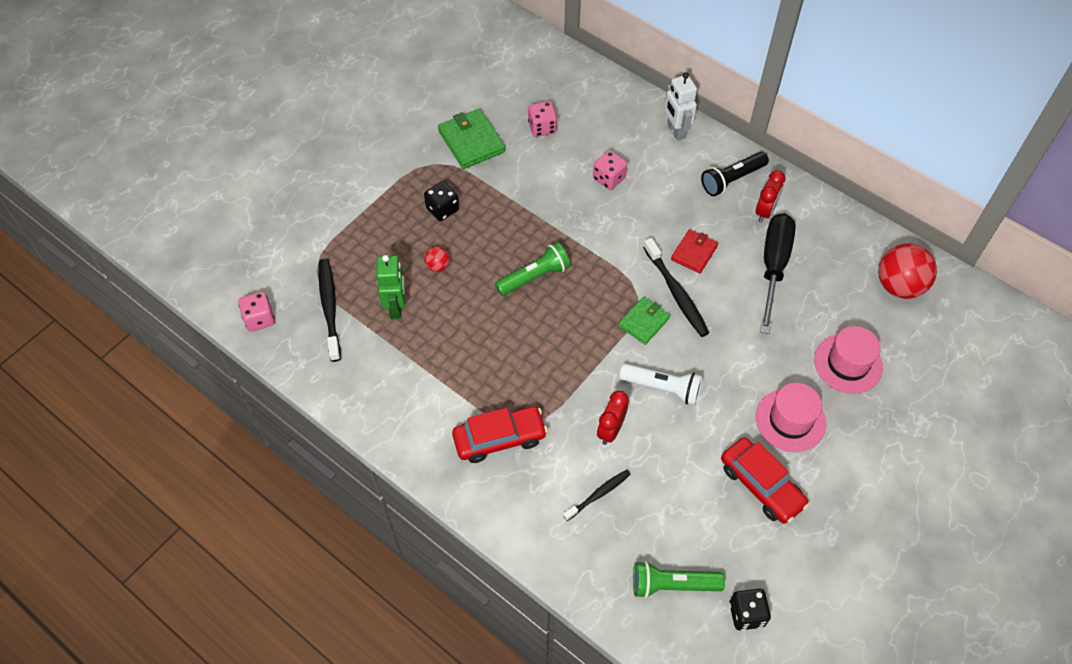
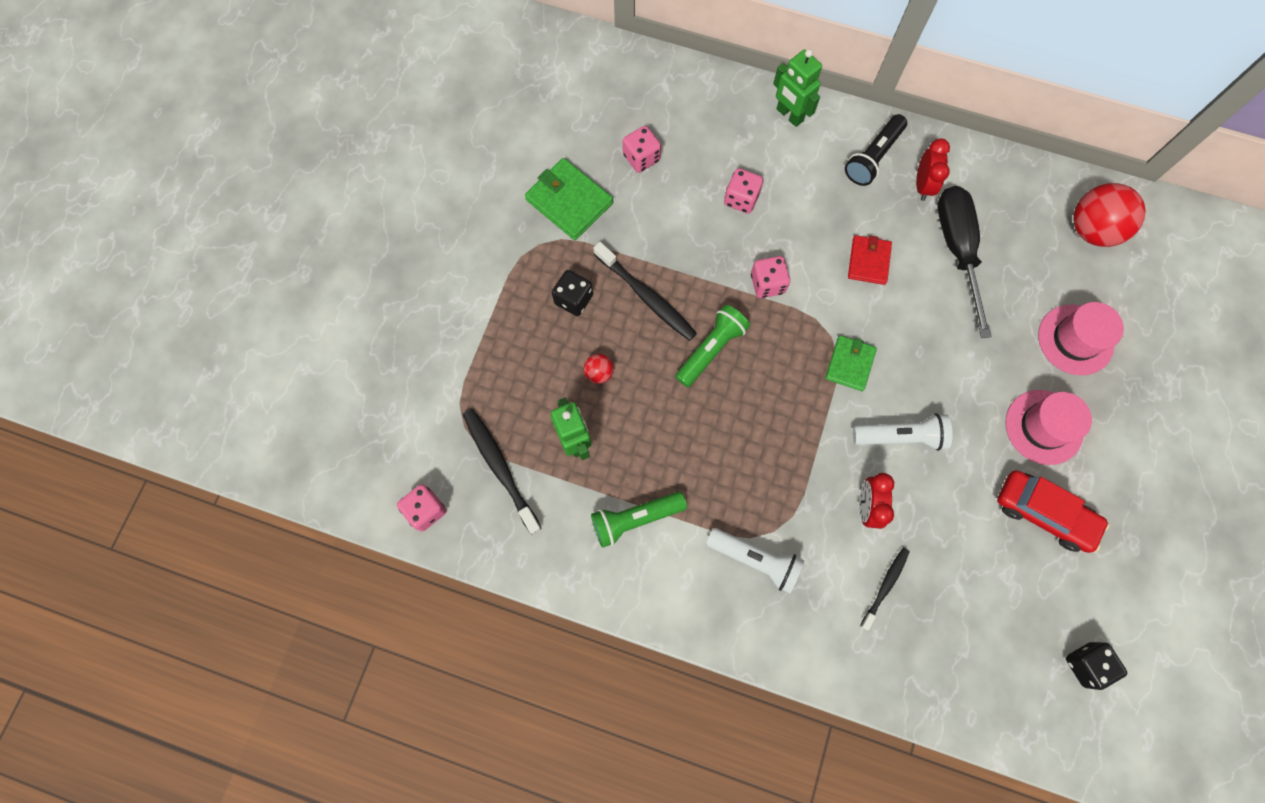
camera: 20 degrees left, 15 degrees up
red car [452,406,548,463] -> white flashlight [706,528,804,593]
green flashlight [633,561,725,598] -> green flashlight moved to [591,491,687,548]
black toothbrush [643,238,709,337] -> black toothbrush moved to [594,242,697,341]
white robot [664,72,697,141] -> green robot [773,49,822,127]
none -> pink dice [751,256,790,298]

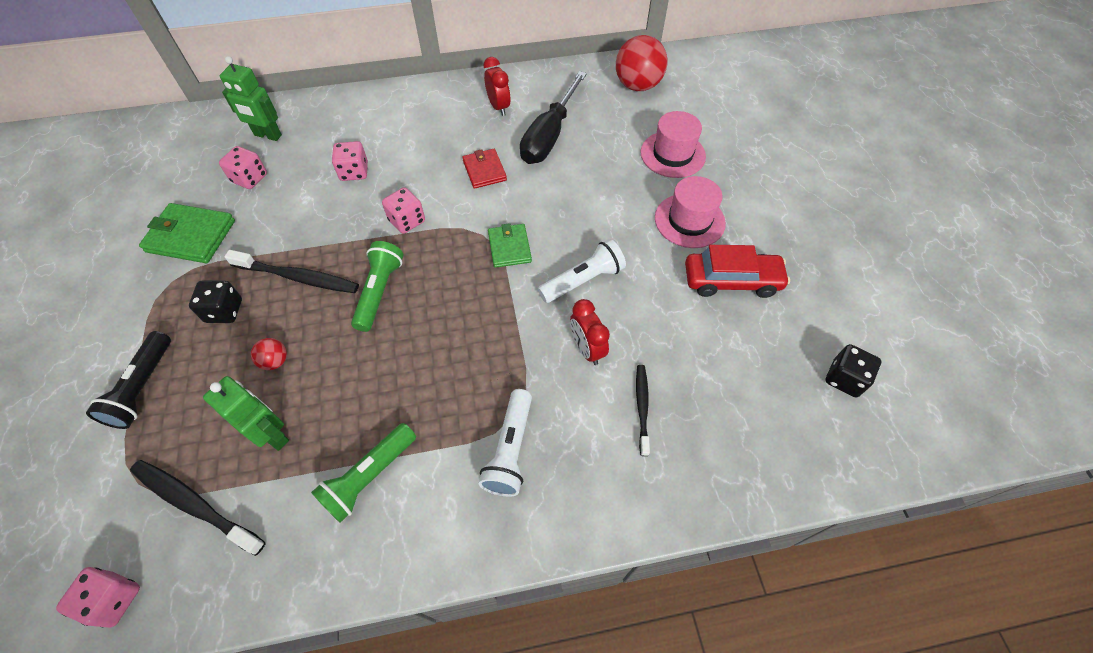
camera: 30 degrees left, 15 degrees down
white flashlight [706,528,804,593] -> white flashlight turned 105 degrees clockwise [479,389,532,497]
green robot [773,49,822,127] -> green robot moved to [220,56,282,141]
black flashlight [845,114,907,186] -> black flashlight moved to [86,331,171,429]
black screwdriver [937,186,992,338] -> black screwdriver turned 120 degrees counterclockwise [520,71,587,164]

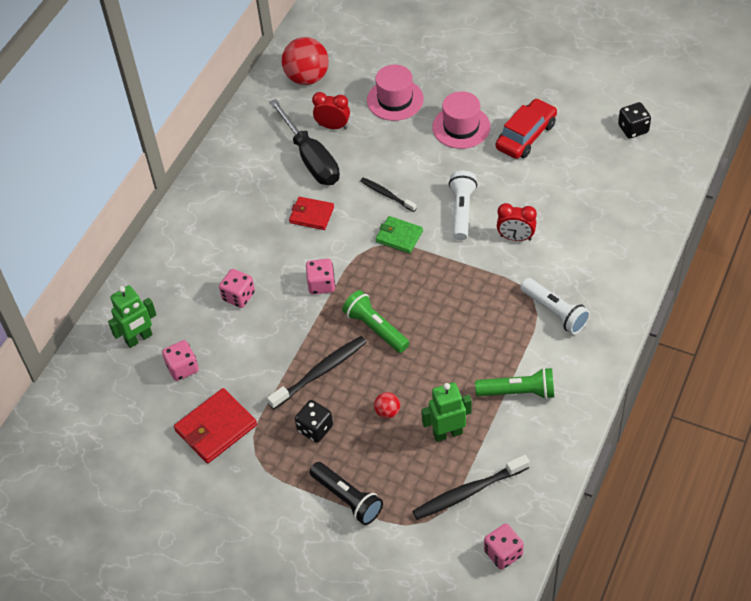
camera: 50 degrees left, 5 degrees down
green wallet [139,203,235,263] -> red wallet [174,388,257,463]
green flashlight [311,423,416,523] -> green flashlight turned 75 degrees counterclockwise [475,368,554,399]
red clock [484,57,511,116] -> red clock moved to [312,92,350,129]
black toothbrush [636,365,650,456] -> black toothbrush moved to [360,178,416,212]

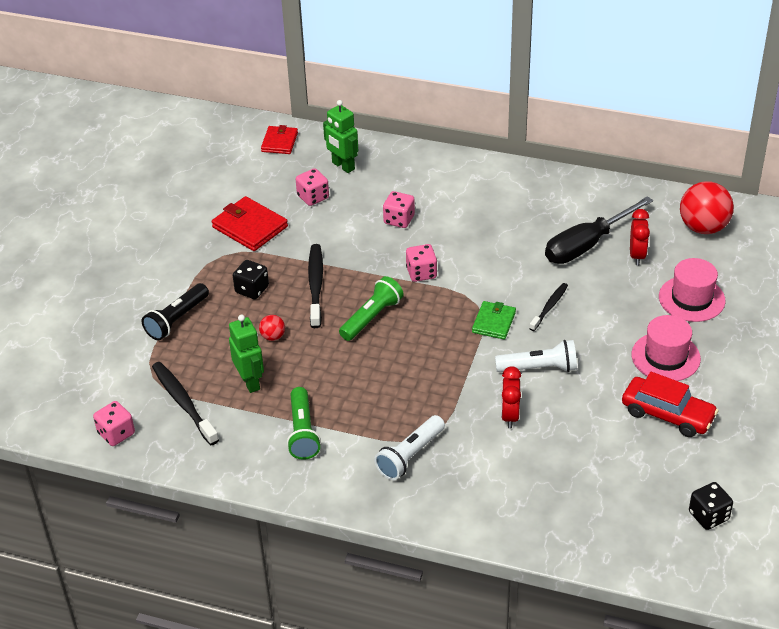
camera: 80 degrees right, 10 degrees down
black toothbrush [267,336,367,410] -> black toothbrush turned 135 degrees counterclockwise [308,244,323,328]
red wallet [289,197,334,230] -> red wallet moved to [261,125,298,154]

